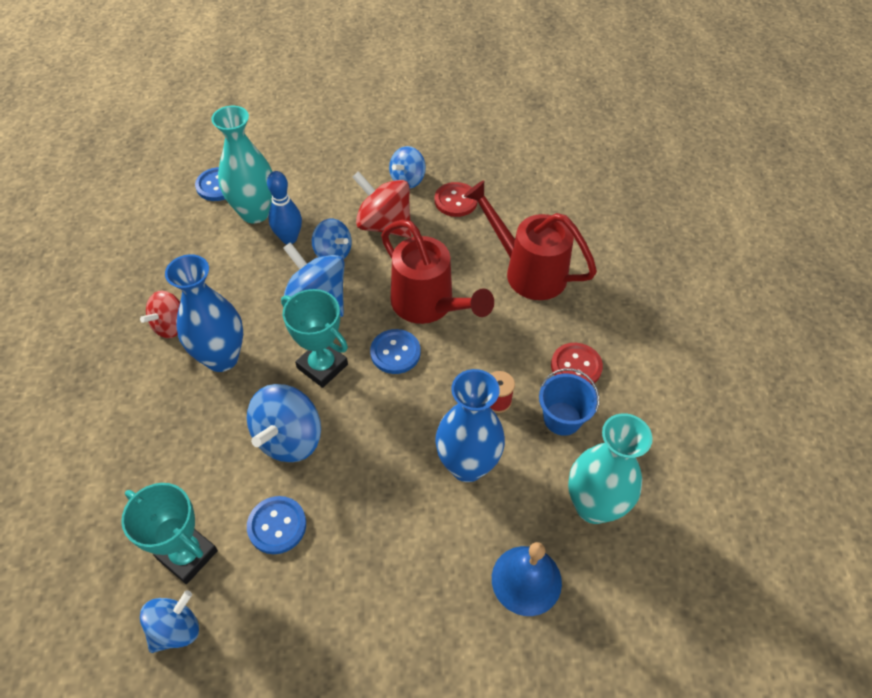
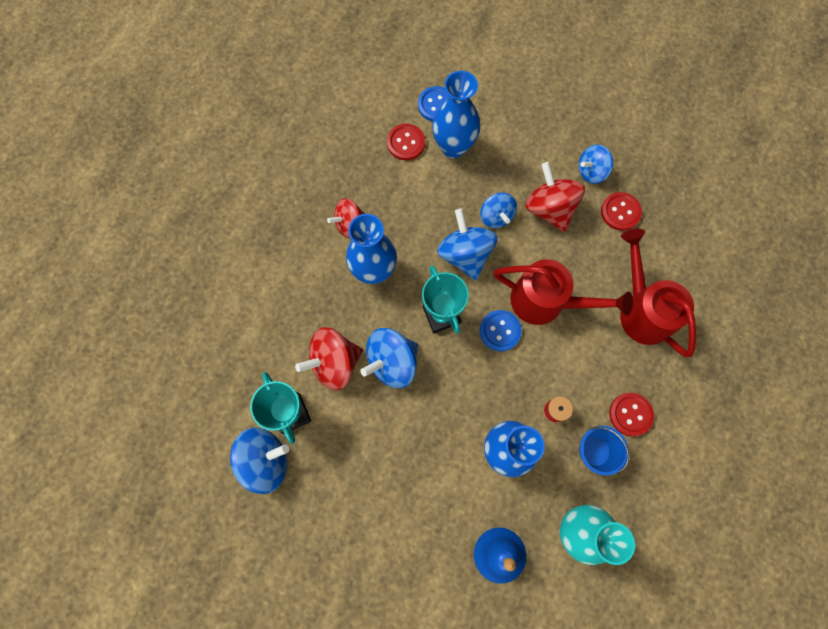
camera: 30 degrees right, 20 degrees up
blue spinning top [140,590,199,653] -> blue spinning top [230,428,289,494], size x1.53
turquoise vase [211,106,272,223] -> blue vase [432,71,480,158]
blue button [247,496,306,554] -> none
blue bowling pin [267,171,302,244] -> none
red watering can [381,220,494,324] -> red watering can turned 60 degrees counterclockwise [493,259,633,325]
none -> red spinning top [295,327,363,390]
none -> red button [387,124,425,160]

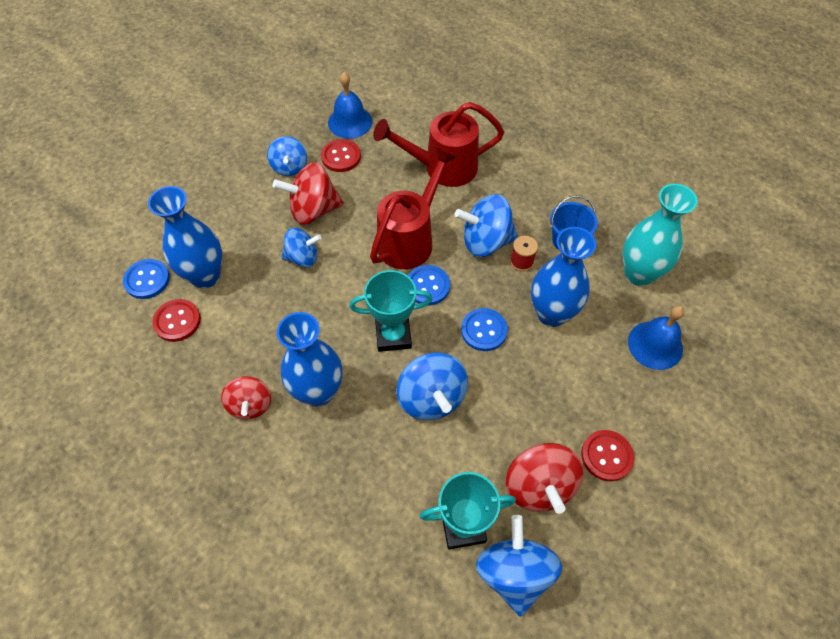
camera: 75 degrees left, 15 degrees down
red spinning top [295,327,363,390] -> red spinning top moved to [506,443,584,514]
blue spinning top [437,208,497,280] -> blue spinning top moved to [455,194,518,257]
red button [609,393,654,436] -> red button moved to [581,430,634,481]
none -> blue bell [328,72,372,139]
none -> blue button [461,308,508,351]

